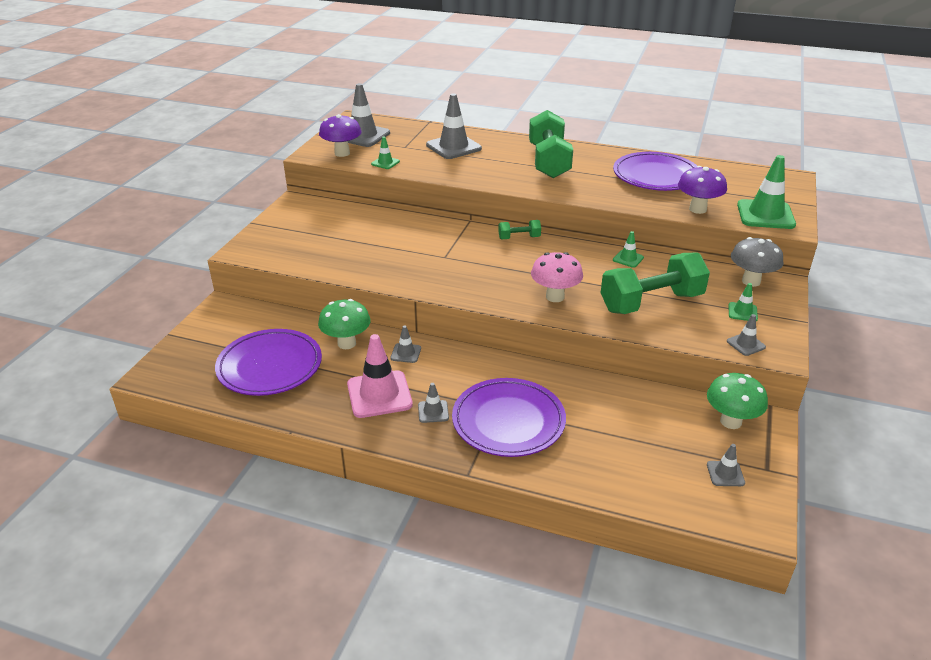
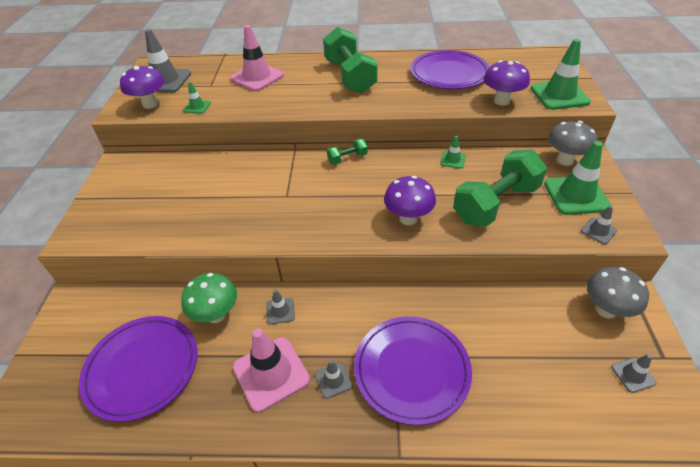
camera: 15 degrees left, 10 degrees up
grey traffic cone [426,93,482,159] -> pink traffic cone [230,25,284,91]
pink mushroom [531,252,583,302] -> purple mushroom [384,176,436,225]
green mushroom [707,373,768,429] -> grey mushroom [587,267,649,319]
green traffic cone [728,283,758,321] -> green traffic cone [544,141,612,215], size x2.04

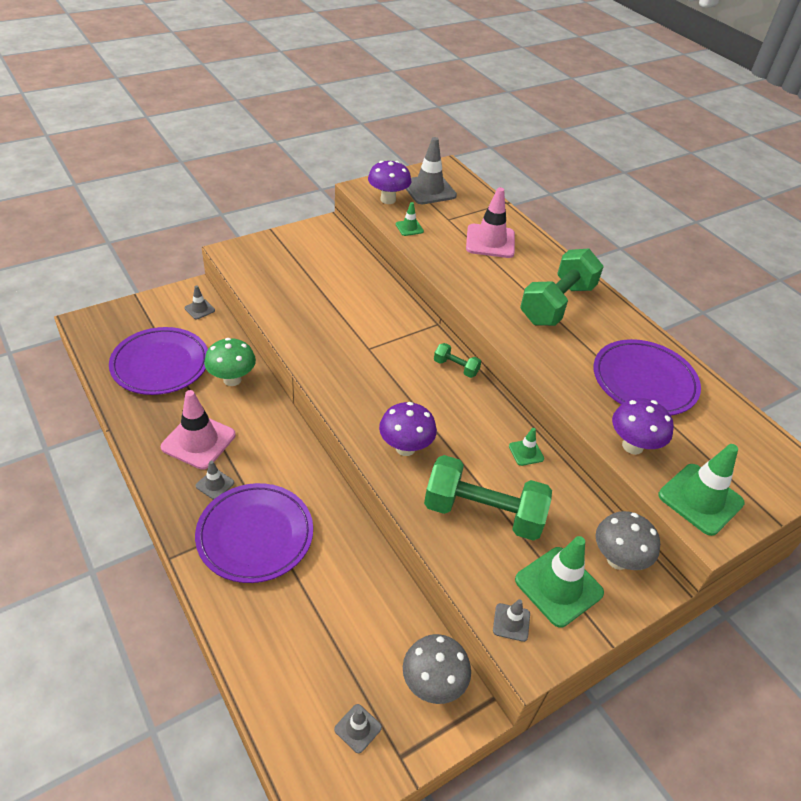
camera: 50 degrees right, 0 degrees up
grey traffic cone [266,290,295,324] -> grey traffic cone moved to [184,286,215,319]

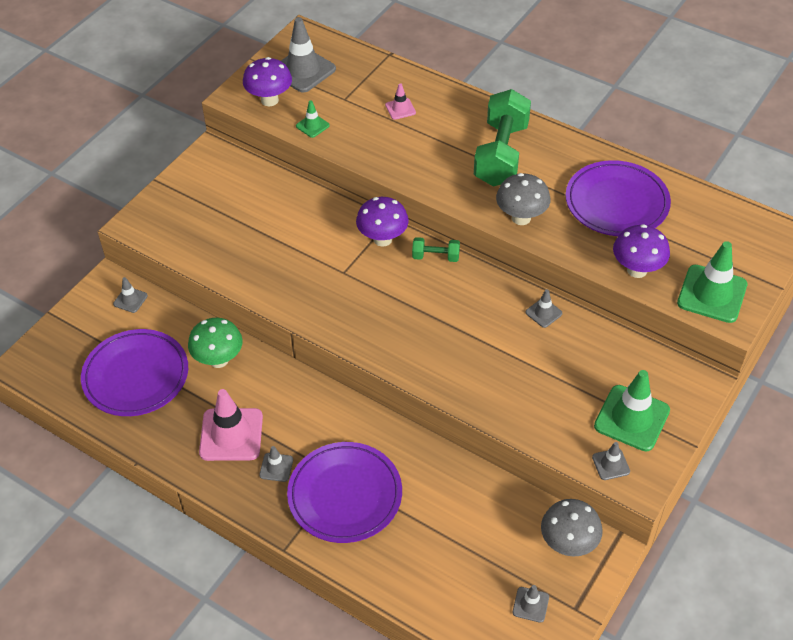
camera: 20 degrees left, 5 degrees up
purple mushroom [379,402,437,456] -> purple mushroom moved to [356,197,409,247]
green dumbbell [424,455,552,541] -> none
pink traffic cone [466,187,515,258] -> pink traffic cone [385,83,416,120], size x0.49
green traffic cone [509,428,544,466] -> grey traffic cone [525,289,562,328]
grey mushroom [596,511,660,570] -> grey mushroom moved to [496,173,550,225]

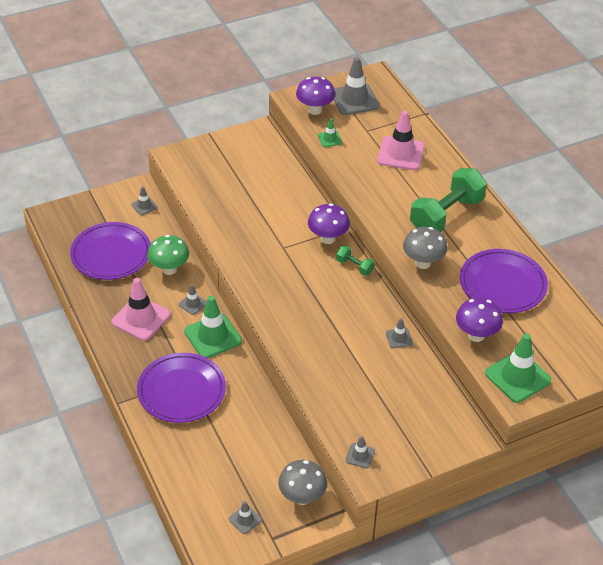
camera: 30 degrees right, 5 degrees down
grey traffic cone [259,446,293,482] -> grey traffic cone moved to [179,284,207,315]
pink traffic cone [385,83,416,120] -> pink traffic cone [377,111,425,170], size x2.04
green traffic cone [594,370,670,452] -> green traffic cone moved to [184,296,242,358]

